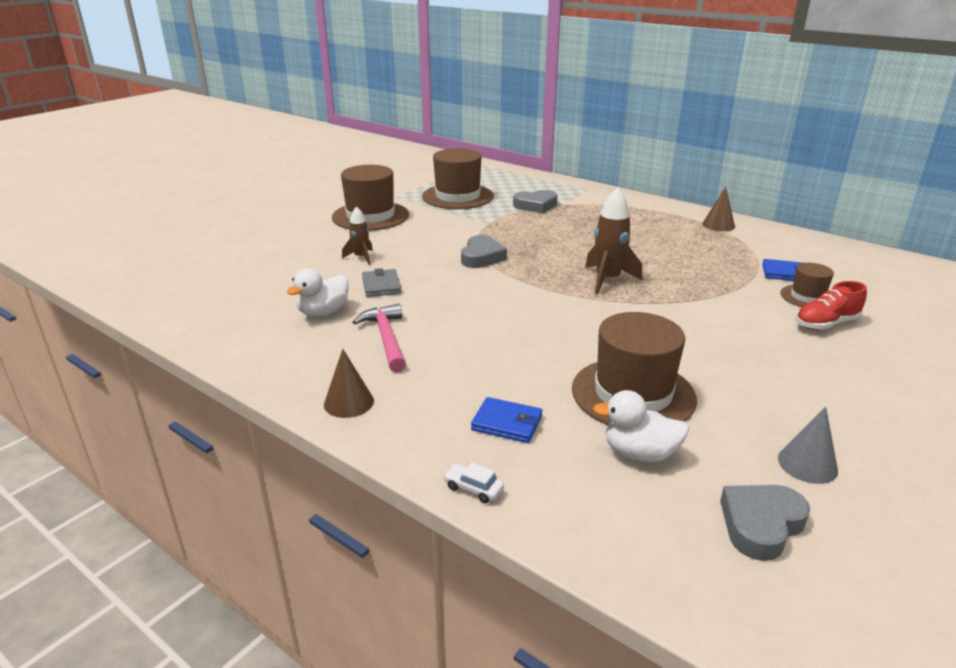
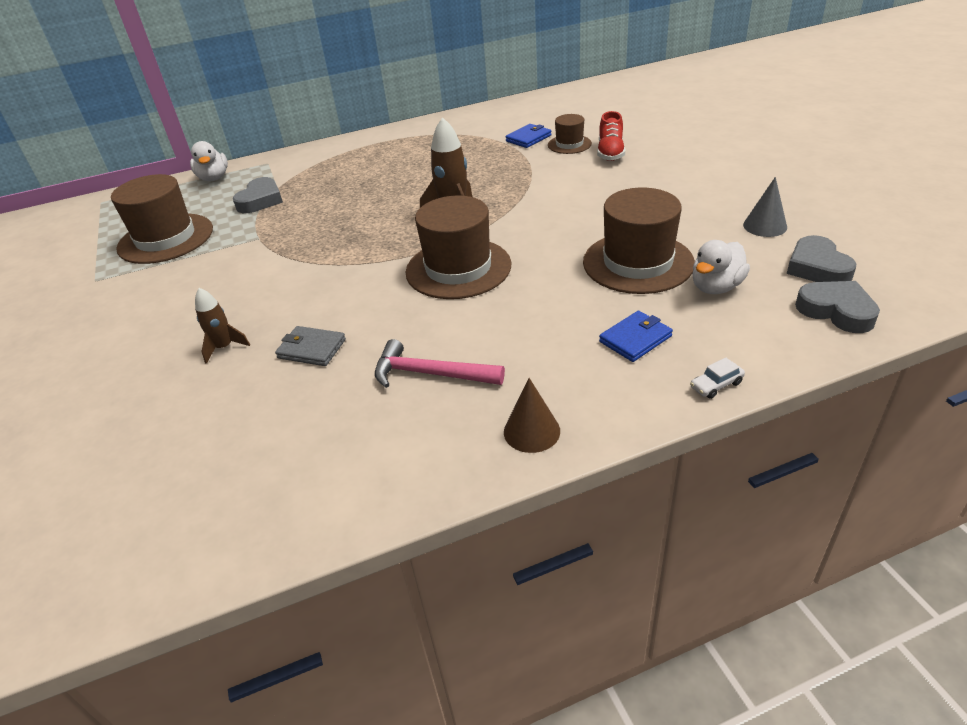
camera: 55 degrees left, 10 degrees up
white duck [287,268,348,317] -> white duck moved to [190,141,228,181]
brown hat [332,165,409,231] -> brown hat moved to [406,195,511,299]
grey heart [461,235,507,268] -> grey heart moved to [795,281,880,333]
brown cone [702,187,735,231] -> none

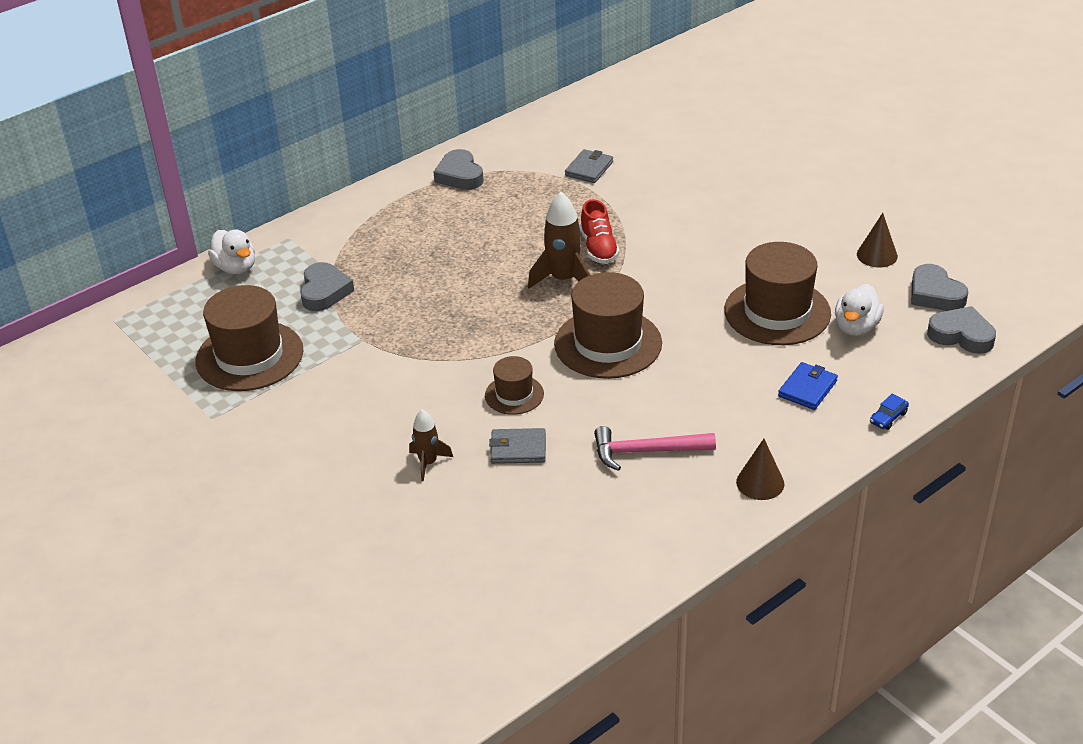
camera: 20 degrees left, 0 degrees up
blue wallet [506,124,552,148] -> grey wallet [565,149,613,183]
brown hat [548,114,592,154] -> brown hat moved to [485,356,544,415]
red shoe [597,111,625,161] -> red shoe moved to [580,199,619,264]
white car [690,357,745,399] -> blue car [870,394,909,430]
grey cone [743,177,787,237] -> brown cone [857,213,898,268]
none -> grey heart [434,149,484,190]

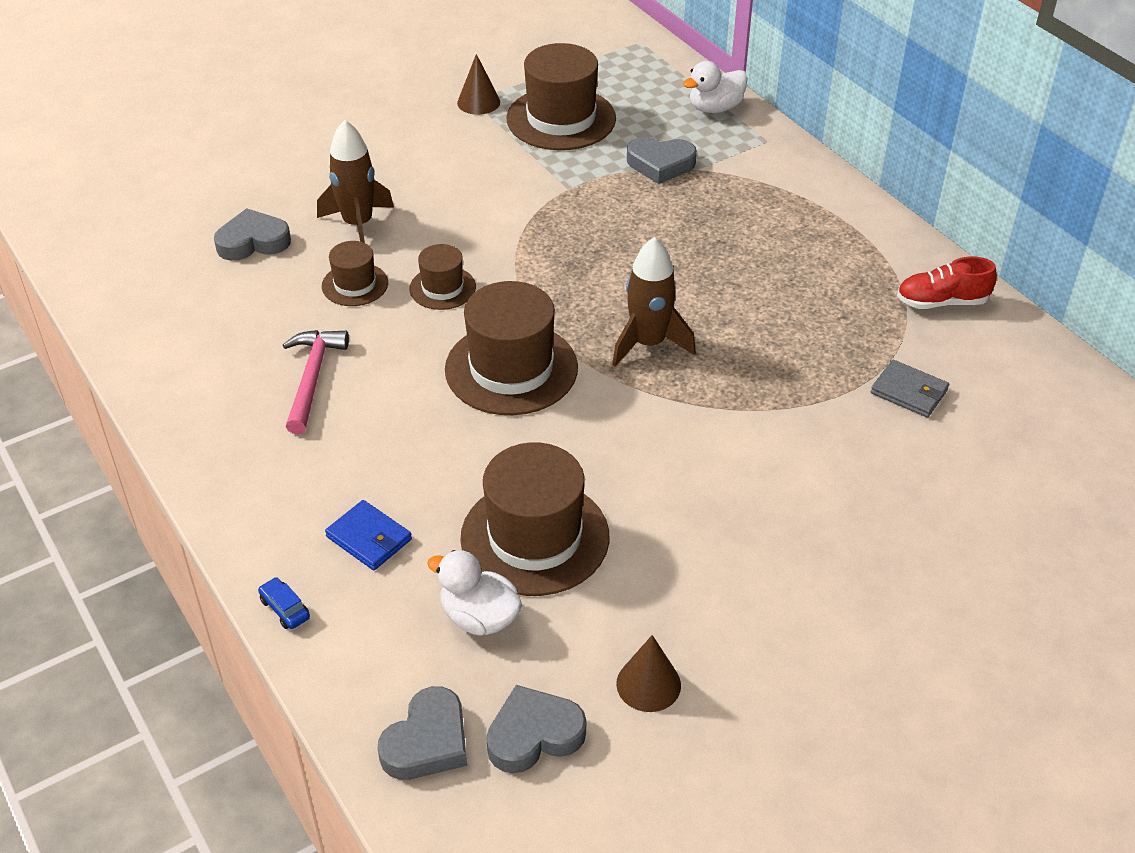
camera: 95 degrees right, 5 degrees up
brown rocket [409,410,453,481] -> brown rocket [317,120,394,243], size x1.67
grey heart [434,149,484,190] -> grey heart moved to [214,208,291,261]
grey wallet [489,428,546,464] -> brown hat [322,241,388,306]
red shoe [580,199,619,264] -> red shoe moved to [897,256,997,309]
brown cone [736,439,784,500] -> brown cone moved to [457,54,500,115]

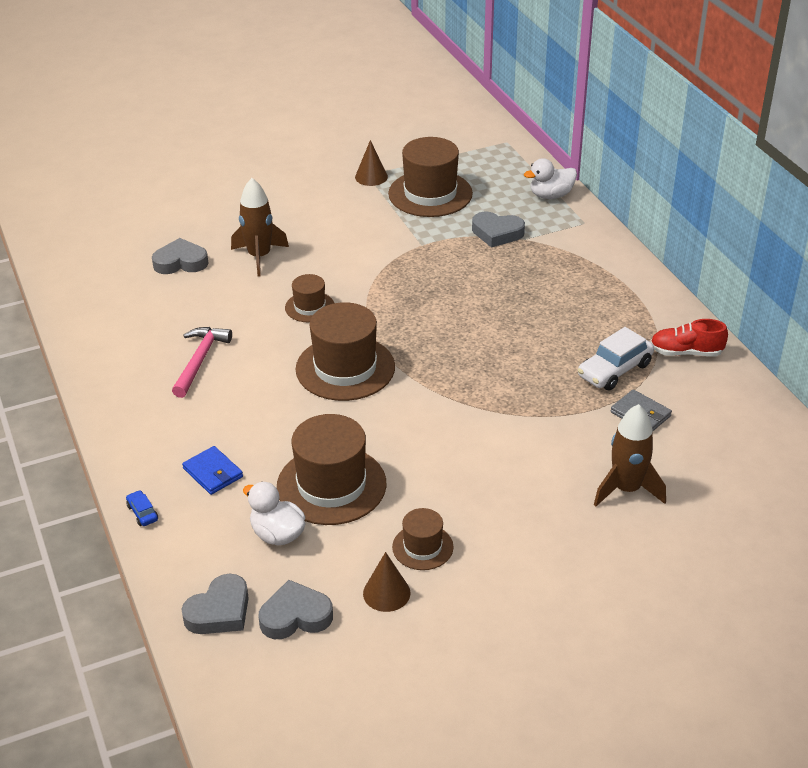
camera: 10 degrees right, 5 degrees down
brown hat [322,241,388,306] -> brown hat moved to [392,508,454,570]
brown rocket [612,237,696,367] -> brown rocket moved to [594,404,666,506]
none -> white car [578,327,654,390]

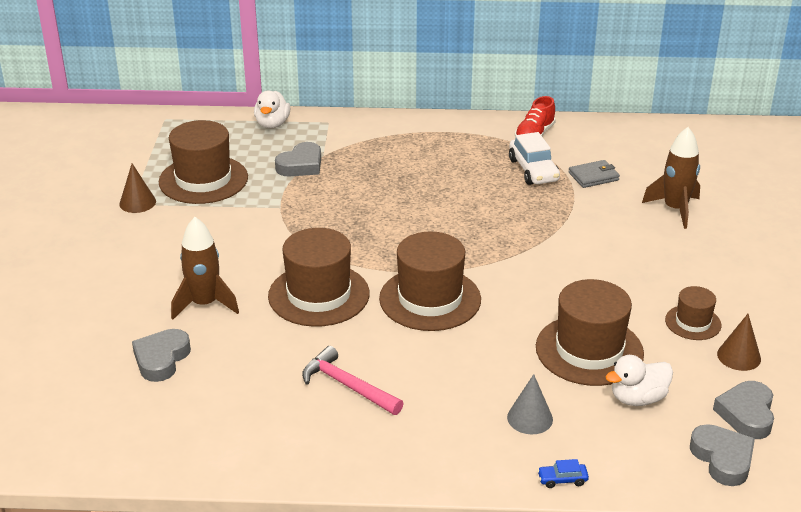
camera: 65 degrees left, 5 degrees down
blue wallet [182,446,243,495] -> grey cone [507,374,553,434]
brown hat [285,274,334,322] -> brown hat [268,228,370,327], size x1.89

